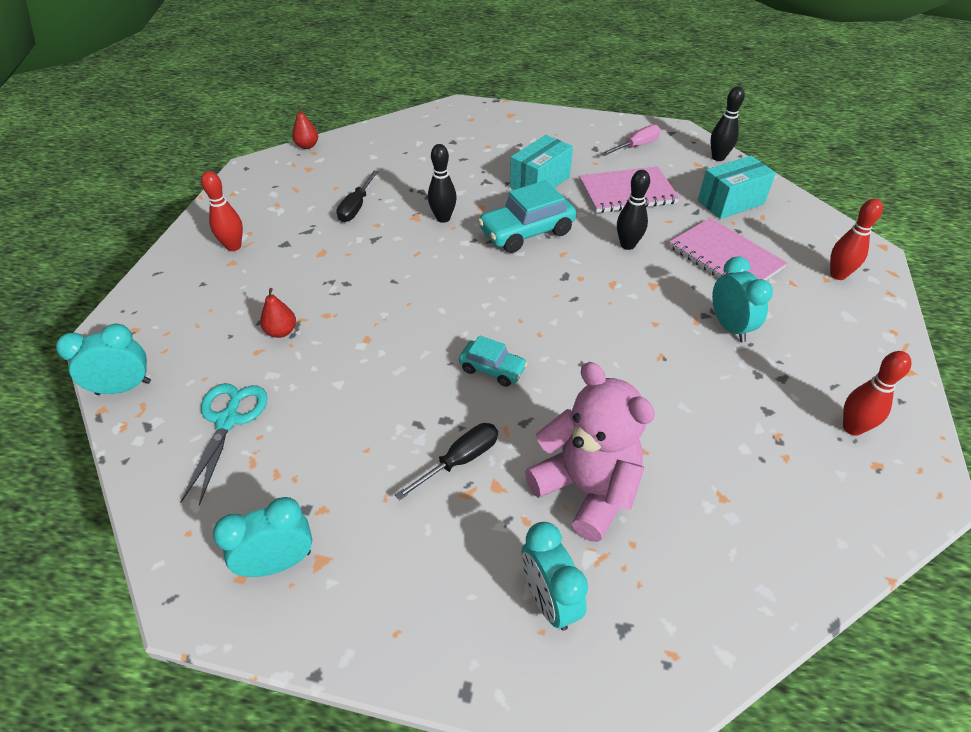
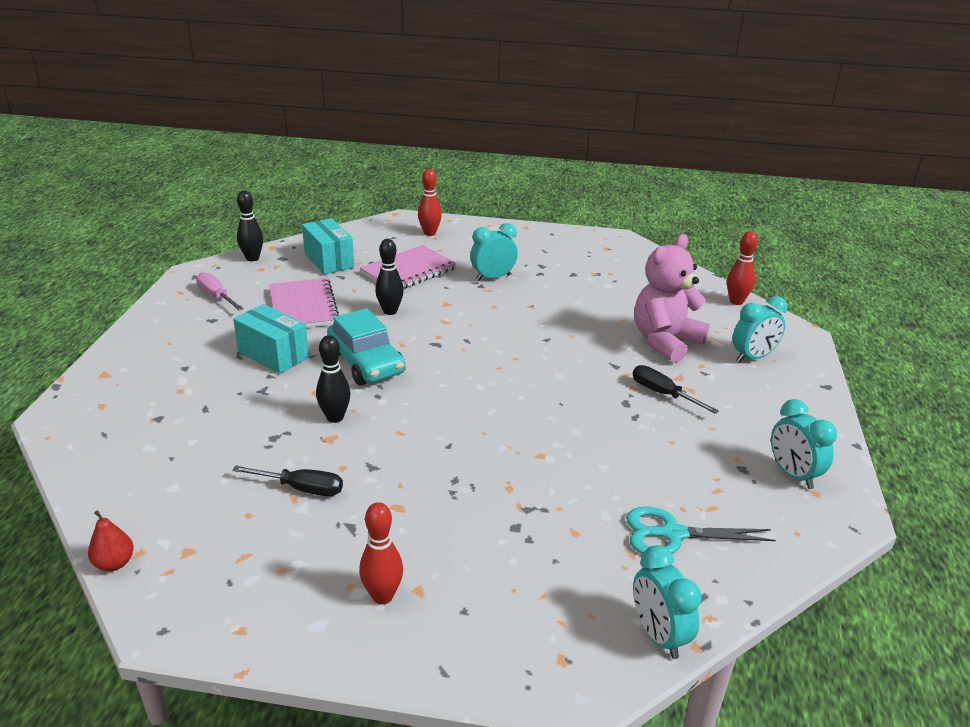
camera: 95 degrees left, 15 degrees down
red pear [260,288,296,338] -> none
turquoise car [459,335,528,387] -> none
red bowling pin [843,351,911,436] -> red bowling pin moved to [727,231,758,305]

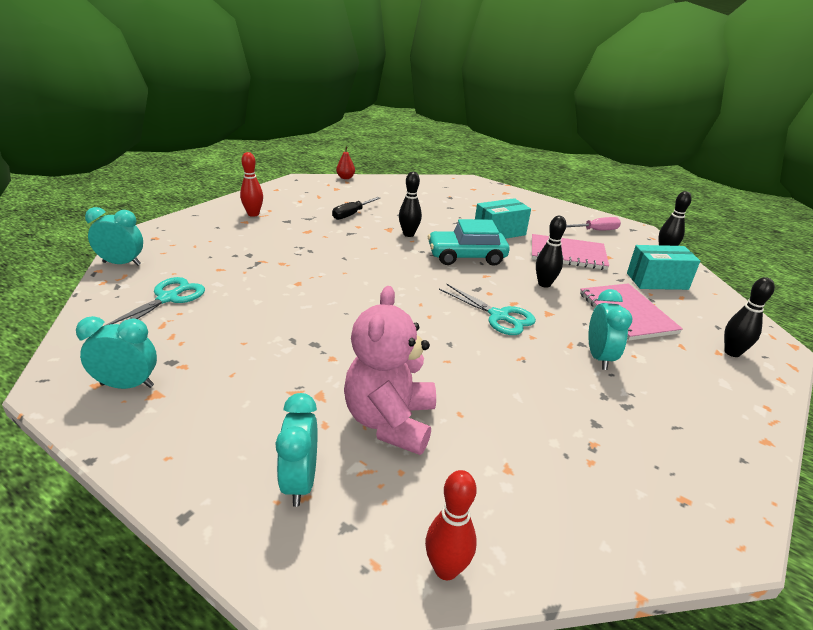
camera: 115 degrees right, 0 degrees up
red bowling pin [418,169,442,236] -> black bowling pin [724,277,775,357]
black screwdriver [633,365,719,414] -> none
pink teddy bear [634,234,710,363] -> pink teddy bear turned 150 degrees counterclockwise [344,286,436,455]
none -> turquoise scissors [439,284,536,335]

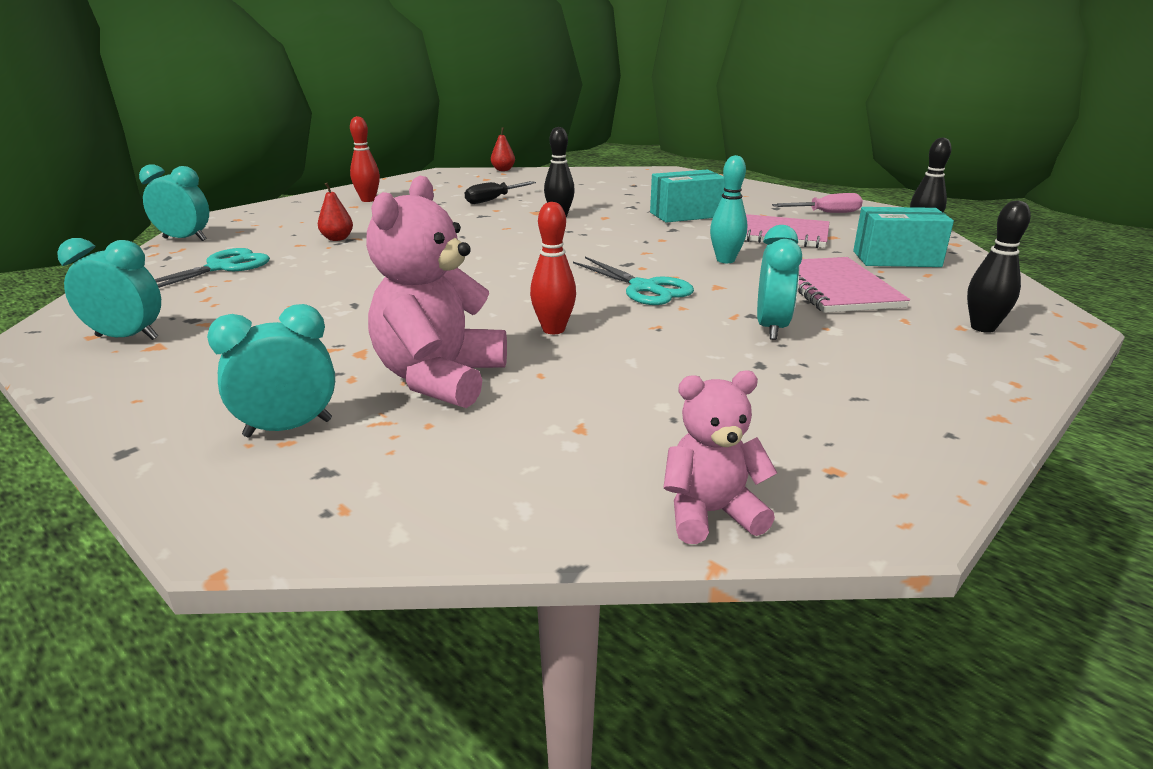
camera: 10 degrees right, 5 degrees down
turquoise clock [275,393,318,507] -> turquoise clock turned 60 degrees clockwise [207,304,335,437]
red bowling pin [425,470,477,581] -> red bowling pin moved to [530,202,576,334]
turquoise car [428,219,510,266] -> none
black bowling pin [536,216,566,288] -> turquoise bowling pin [710,155,747,263]
none -> red pear [318,183,353,241]
none -> pink teddy bear [663,370,777,544]

